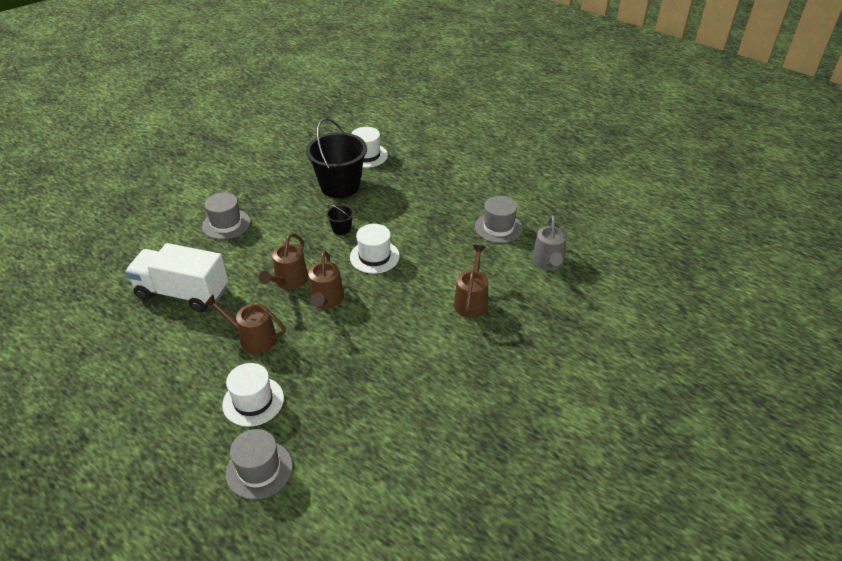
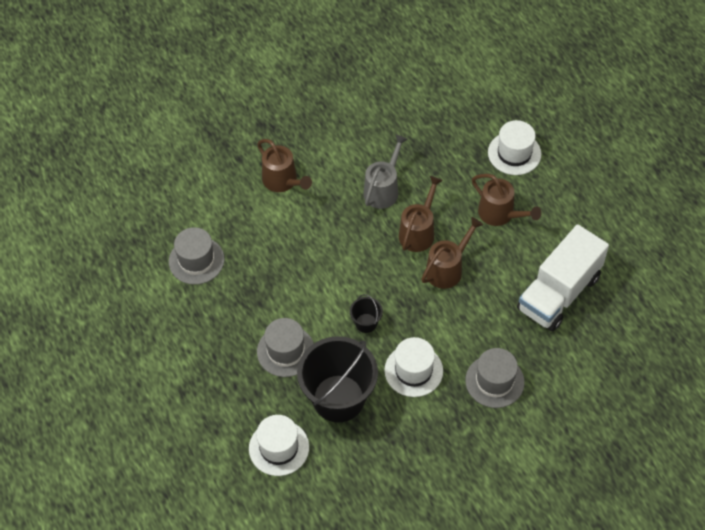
camera: 155 degrees left, 15 degrees up
white truck [125,243,228,312] -> white truck turned 90 degrees clockwise [517,224,609,331]
grey hat [226,429,293,500] -> grey hat moved to [257,318,314,377]
white hat [350,224,400,274] -> white hat moved to [384,337,443,397]
brown watering can [454,245,488,318] -> brown watering can turned 75 degrees counterclockwise [257,139,312,192]
grey watering can [532,215,567,271] -> grey watering can moved to [363,134,408,209]

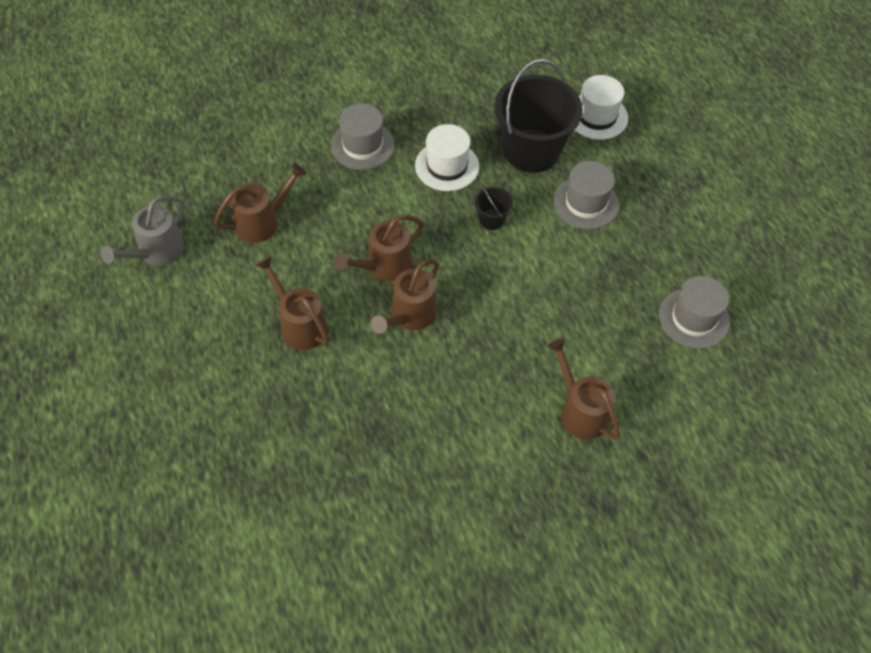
camera: 175 degrees left, 0 degrees up
grey watering can [363,134,408,209] -> grey watering can moved to [100,196,185,265]
white hat [488,120,541,175] -> none
white truck [517,224,609,331] -> brown watering can [214,163,306,243]

